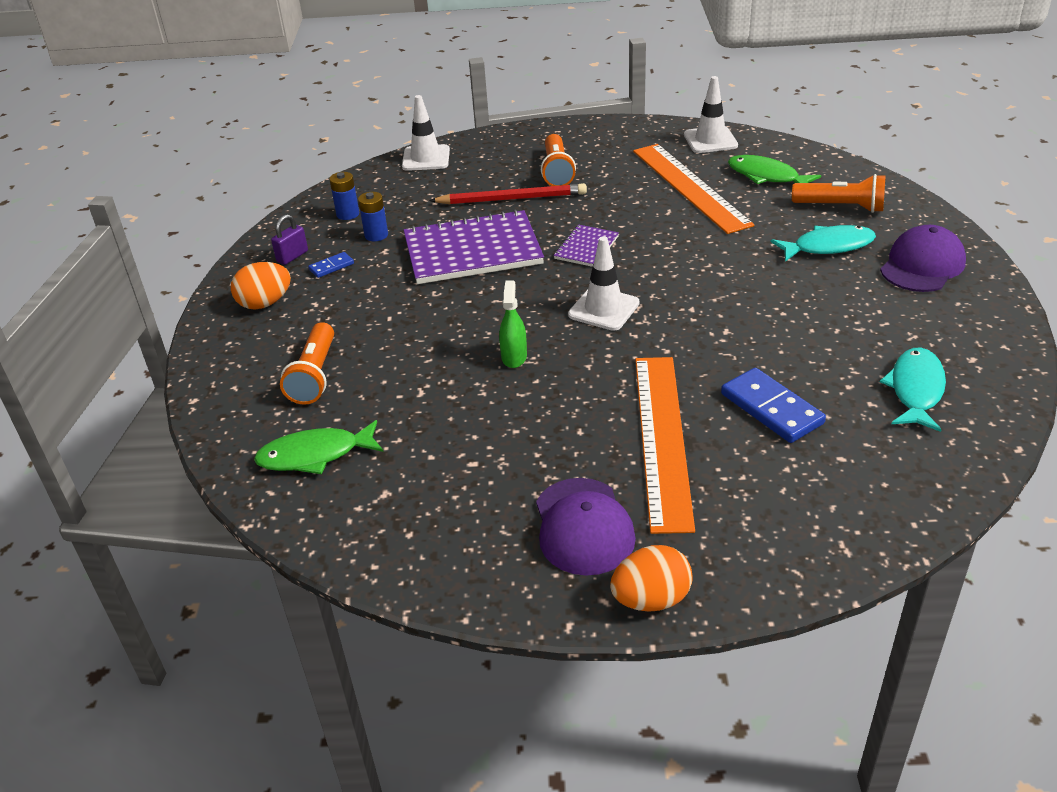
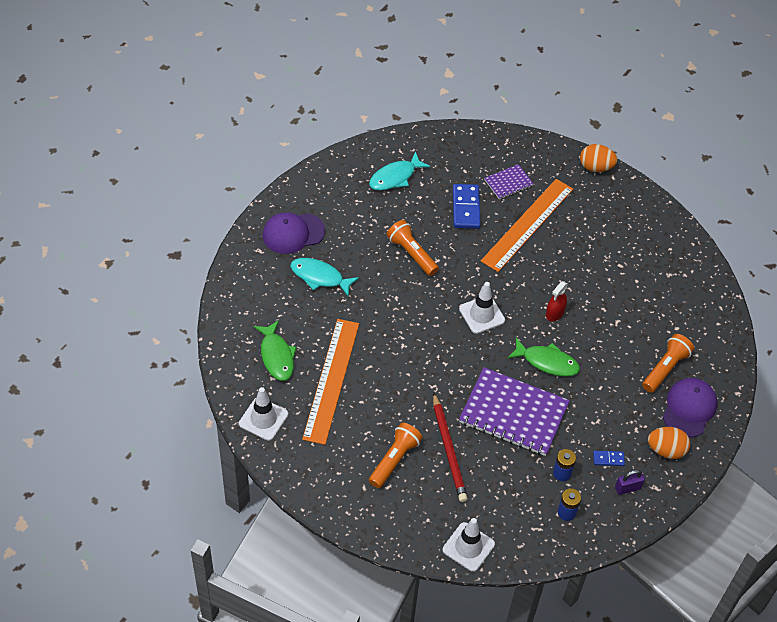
camera: 150 degrees left, 15 degrees up
green fish [254,420,384,474] -> green fish moved to [507,338,580,376]
red pencil [429,183,587,204] -> red pencil turned 135 degrees counterclockwise [433,392,468,502]
green spray bottle [499,280,527,368] -> red spray bottle [546,281,568,321]
purple cap [536,478,636,575] -> purple cap moved to [663,378,717,437]
purple notebook [554,225,619,267] -> purple notebook moved to [484,164,533,200]
orange flashlight [792,174,886,213] -> orange flashlight moved to [387,220,439,276]

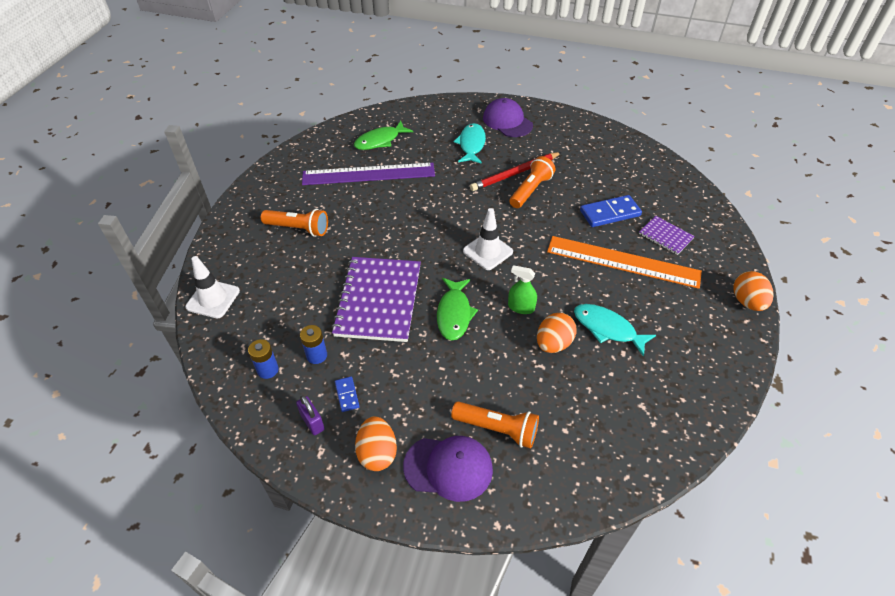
camera: 75 degrees right, 5 degrees down
white traffic cone [239,387,288,441] -> none
orange ruler [302,319,359,445] -> purple ruler [302,163,435,185]
turquoise fish [369,151,430,190] -> turquoise fish moved to [574,304,656,357]
red pencil [433,392,468,502] -> red pencil moved to [470,152,562,191]
red spray bottle [546,281,568,321] -> green spray bottle [508,265,537,314]
none -> orange egg [537,313,576,353]

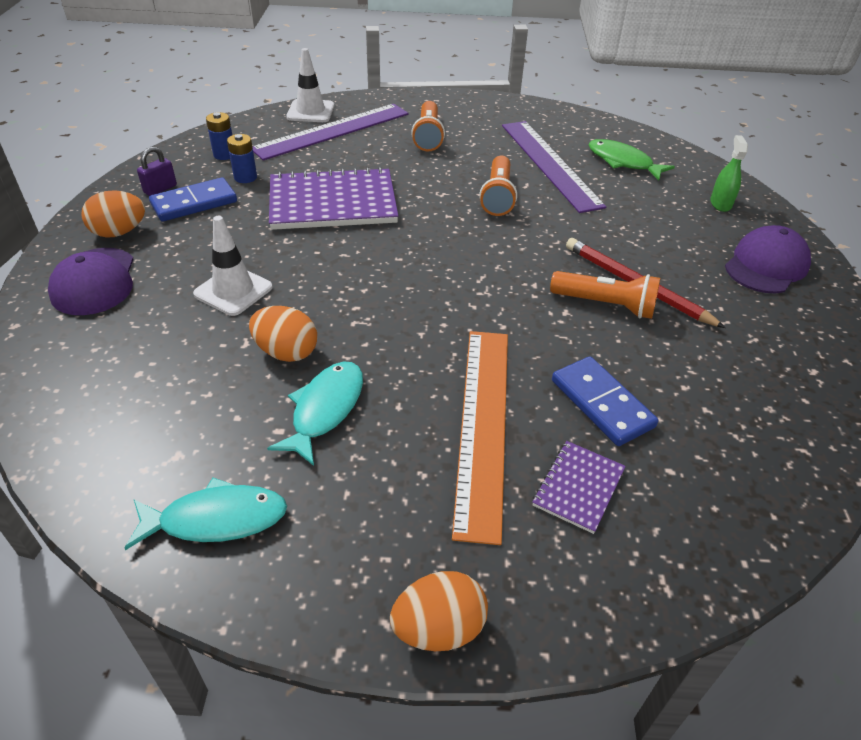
camera: 75 degrees right, 5 degrees down
blue domino [335,376,360,412] -> blue domino [149,177,237,221], size x1.94
green fish [437,278,478,341] -> none
orange flashlight [451,401,539,449] -> orange flashlight moved to [479,156,517,216]
turquoise fish [454,123,486,164] -> turquoise fish moved to [125,478,287,550]
white traffic cone [463,208,513,270] -> white traffic cone moved to [193,216,273,316]
green spray bottle [508,265,537,314] -> green spray bottle moved to [710,135,748,212]
none -> purple ruler [252,104,409,161]

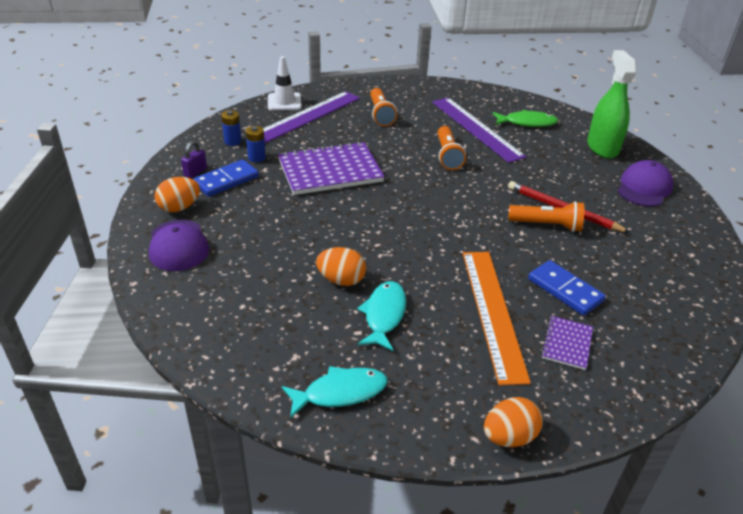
camera: 10 degrees left, 5 degrees down
white traffic cone [193,216,273,316] -> none
green fish [588,139,675,181] -> green fish turned 150 degrees clockwise [492,110,558,127]
green spray bottle [710,135,748,212] -> green spray bottle [587,50,637,159], size x1.99

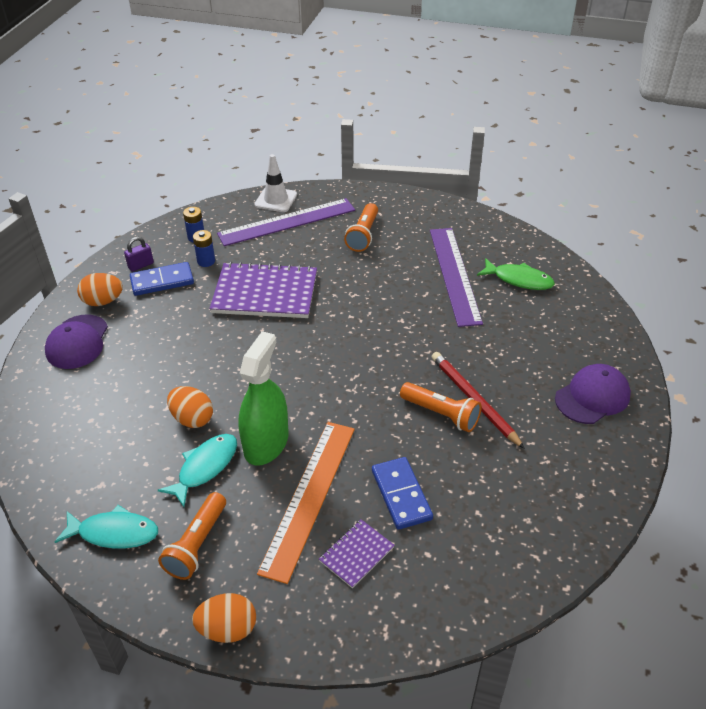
camera: 25 degrees right, 5 degrees up
orange flashlight [438,126,466,170] -> orange flashlight moved to [158,492,226,580]
green spray bottle [587,50,637,159] -> green spray bottle moved to [238,331,288,466]

